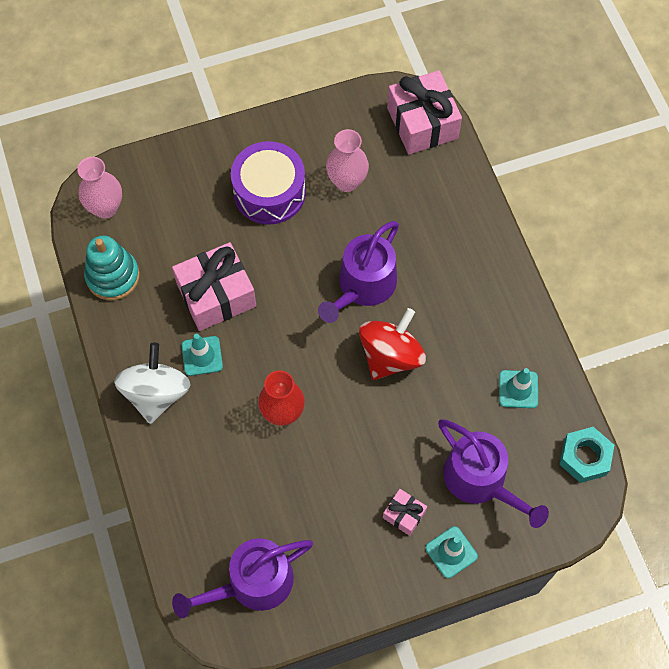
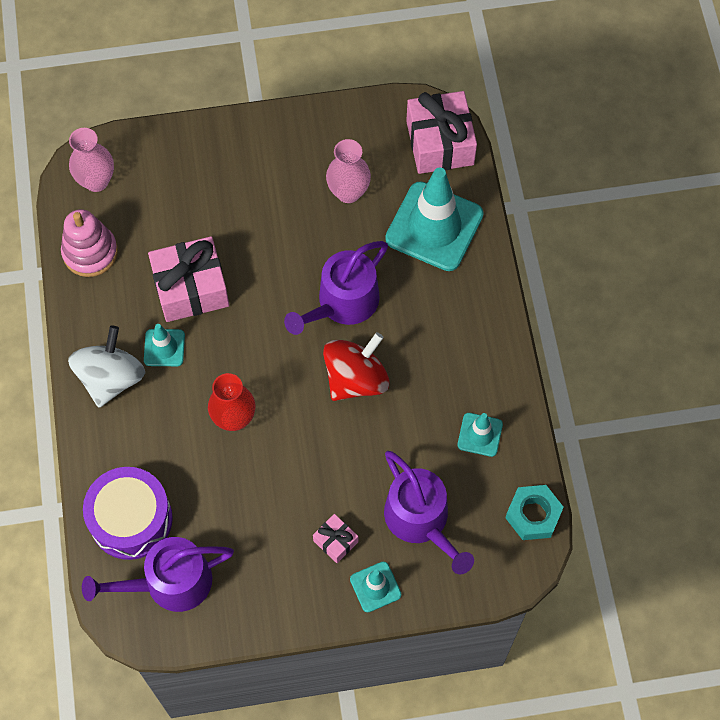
camera: 10 degrees right, 0 degrees up
turquoise stacking toy [84,236,140,300] -> pink stacking toy [61,209,118,277]
purple drum [231,141,306,225] -> purple drum moved to [83,467,173,560]
none -> turquoise traffic cone [385,167,484,271]

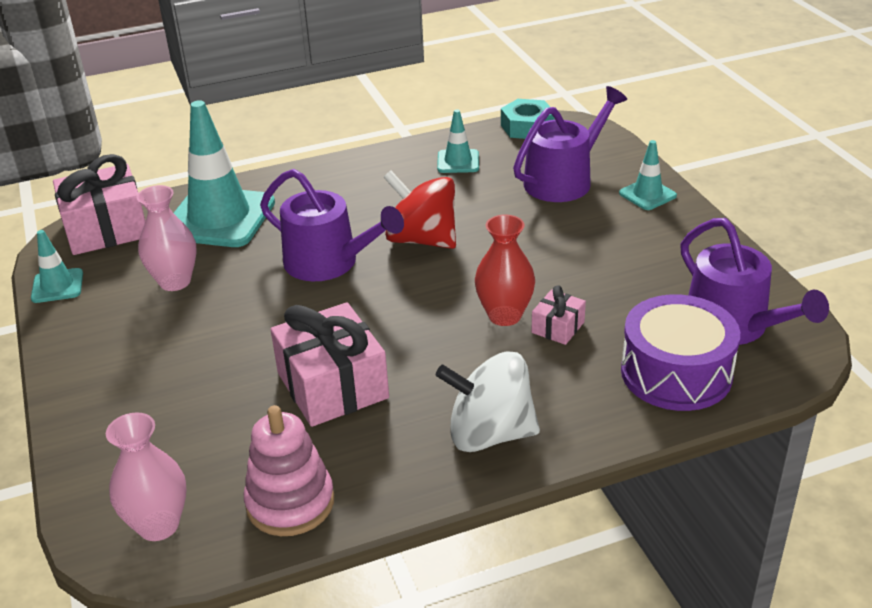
camera: 100 degrees left, 30 degrees down
turquoise traffic cone [144,324,185,366] -> turquoise traffic cone moved to [31,230,83,303]
pink gift [313,514,358,563] -> pink gift moved to [531,285,586,345]

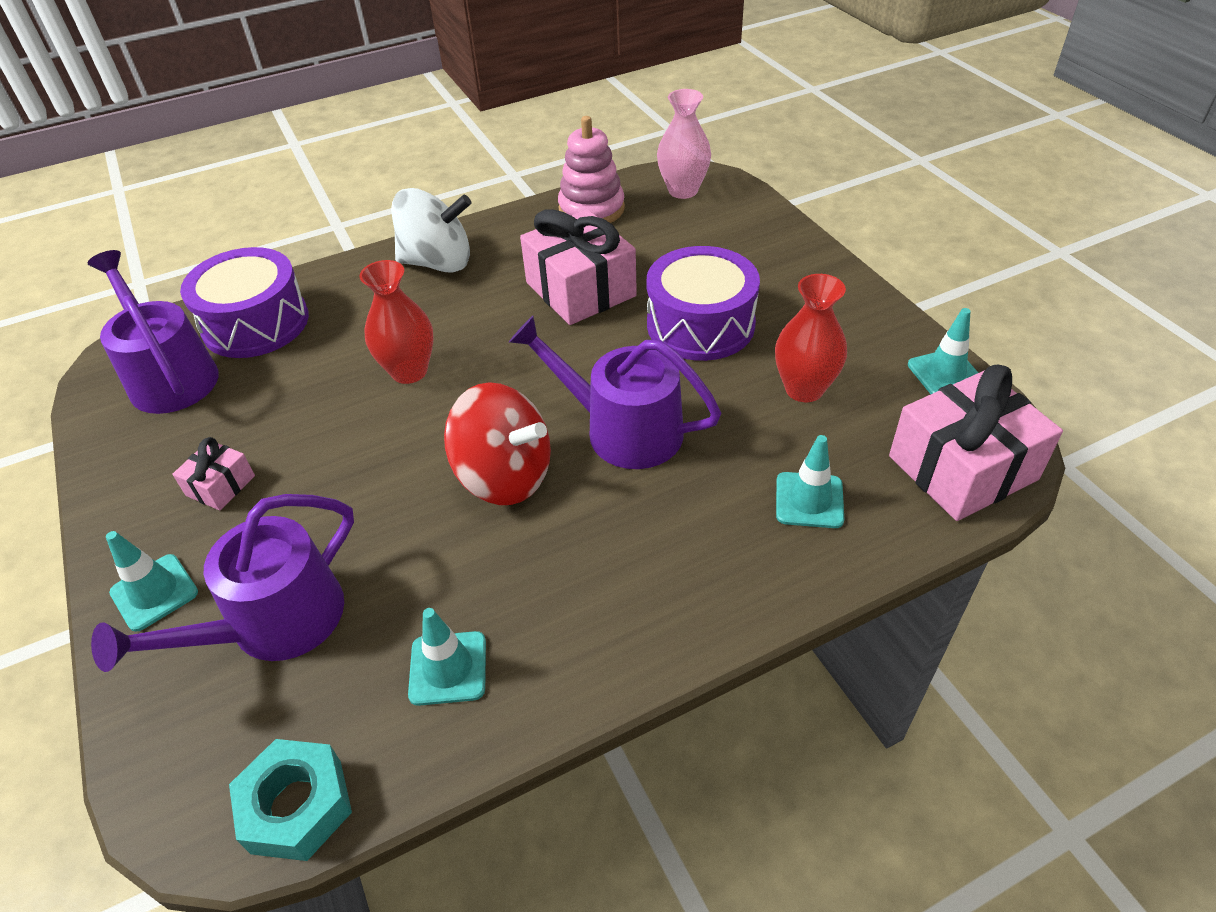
camera: 175 degrees right, 10 degrees up
pink vase [137,185,197,291] -> red vase [775,274,847,402]
turquoise traffic cone [174,100,275,247] -> turquoise traffic cone [776,435,844,528], size x0.48
pink gift [531,285,586,345] -> pink gift moved to [173,437,255,511]
none -> purple drum [646,246,760,361]

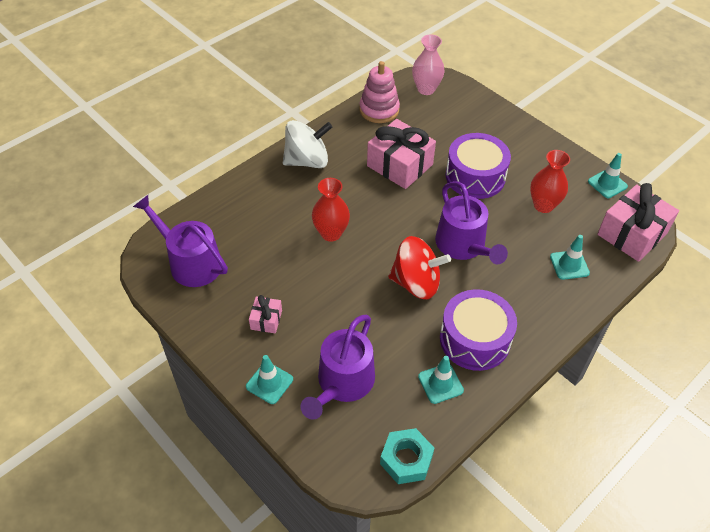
camera: 20 degrees left, 5 degrees up
purple drum [180,247,309,358] -> purple drum moved to [440,289,517,371]
purple watering can [509,316,721,469] -> purple watering can turned 120 degrees counterclockwise [435,182,508,264]

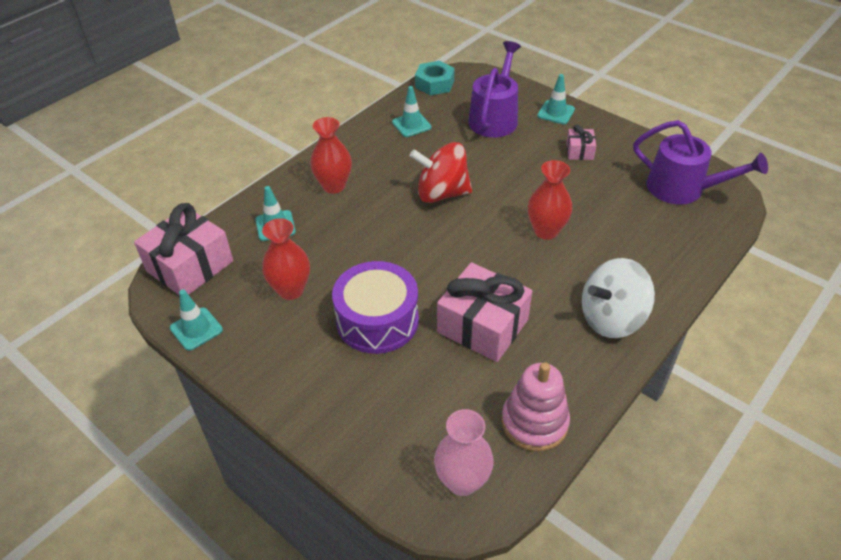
camera: 175 degrees right, 5 degrees down
purple watering can [435,182,508,264] -> none
purple drum [440,289,517,371] -> none
none -> red vase [310,117,352,194]

